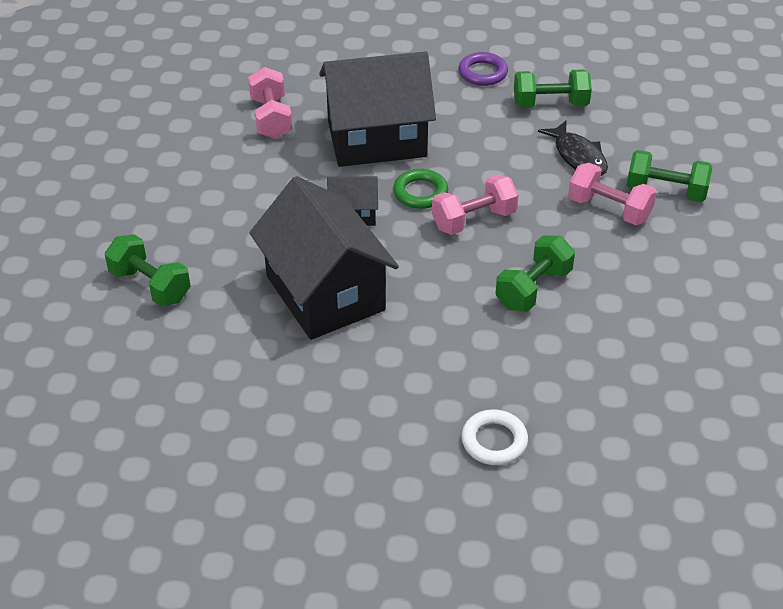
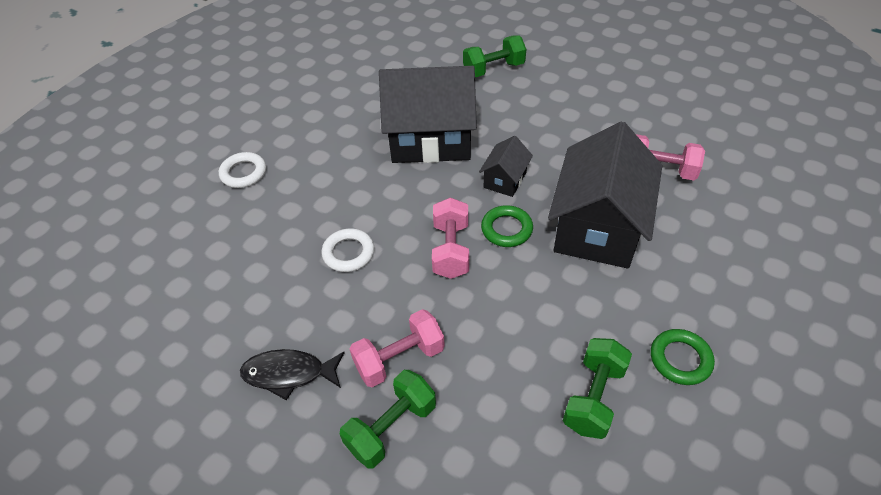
camera: 120 degrees right, 5 degrees up
purple ring [459,52,508,86] -> green ring [651,329,715,385]
green dumbbell [496,235,575,311] -> white ring [321,228,374,272]
black fish [538,121,608,176] -> black fish moved to [240,349,345,400]

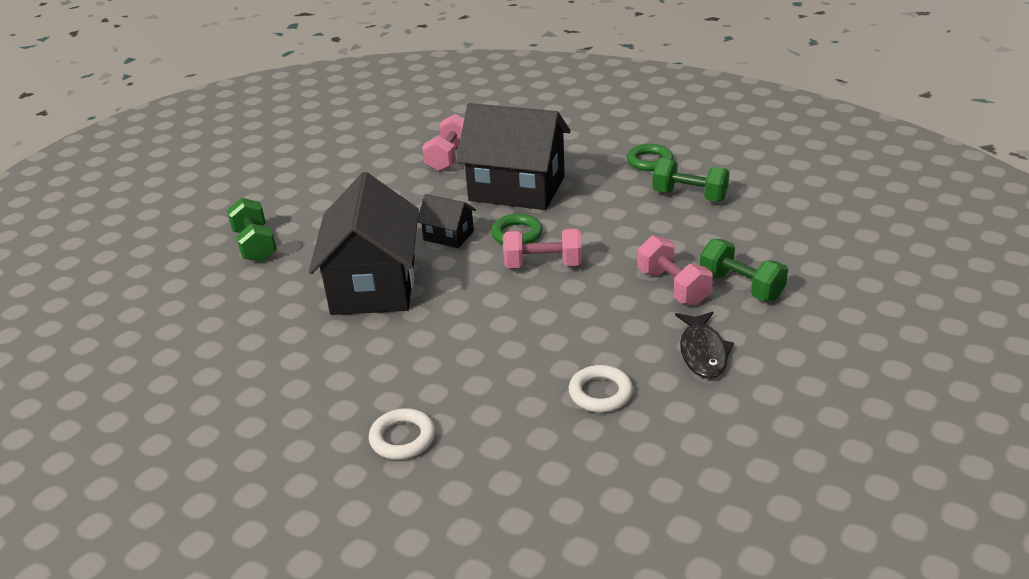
camera: 90 degrees left, 15 degrees down
white ring [321,228,374,272] -> white ring moved to [569,365,633,412]

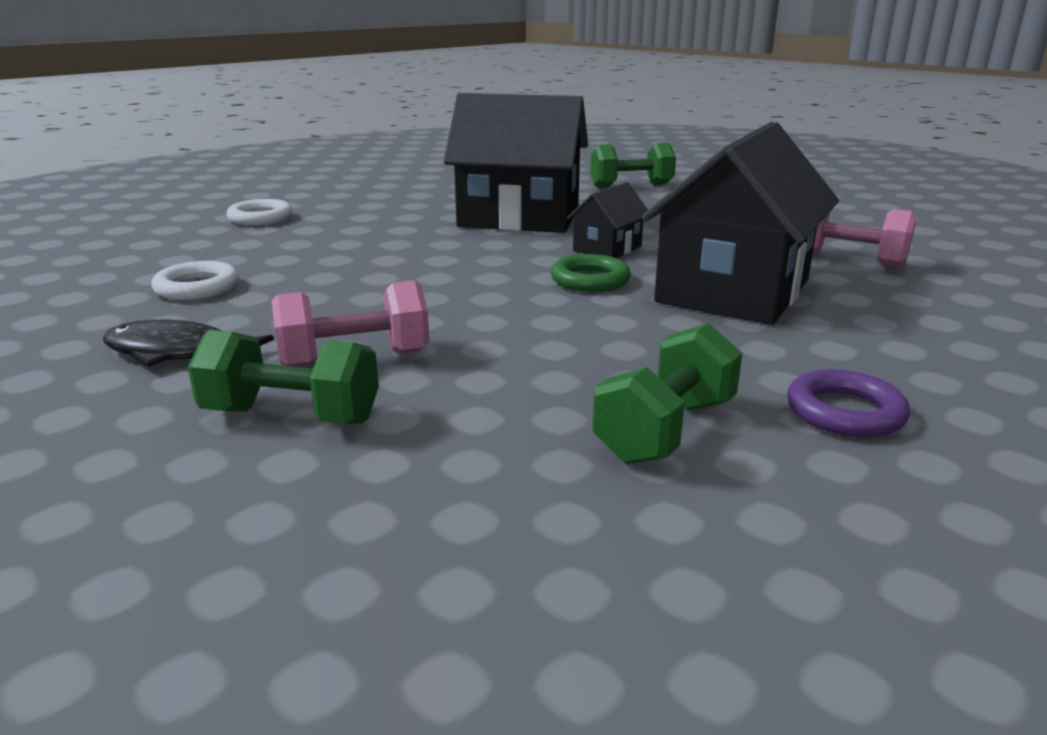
camera: 100 degrees right, 10 degrees down
pink dumbbell [503,228,582,268] -> none
green ring [626,144,673,171] -> purple ring [787,369,910,438]
green dumbbell [700,239,788,301] -> green dumbbell turned 45 degrees clockwise [188,330,379,424]

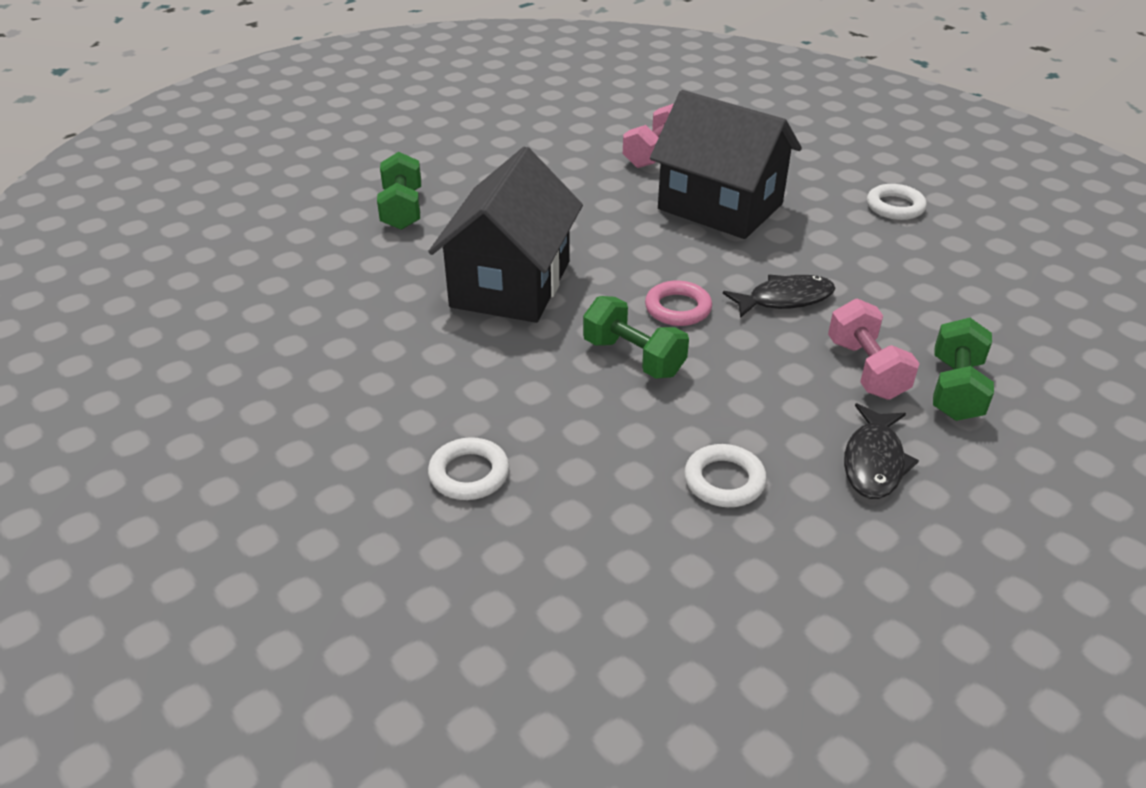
camera: 85 degrees left, 15 degrees up
green ring [551,254,631,292] -> none
black house [567,182,648,258] -> none
green dumbbell [592,323,742,464] -> green dumbbell moved to [583,296,689,379]
purple ring [787,369,910,438] -> white ring [867,184,927,220]
none -> pink ring [645,281,712,326]
none -> black fish [723,275,835,318]

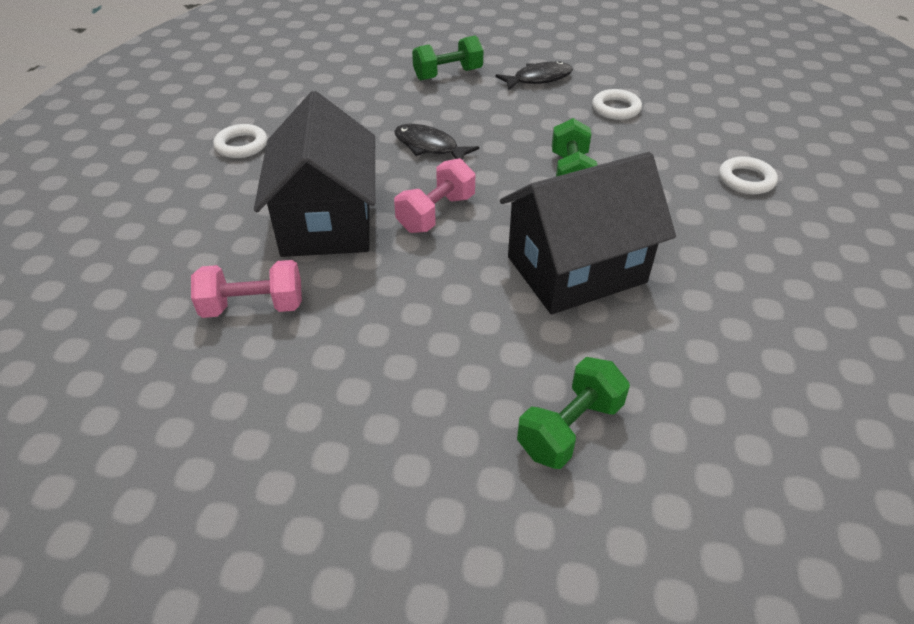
camera: 130 degrees left, 5 degrees up
pink ring [645,281,712,326] -> none
pink dumbbell [828,298,920,400] -> pink dumbbell moved to [394,158,475,233]

